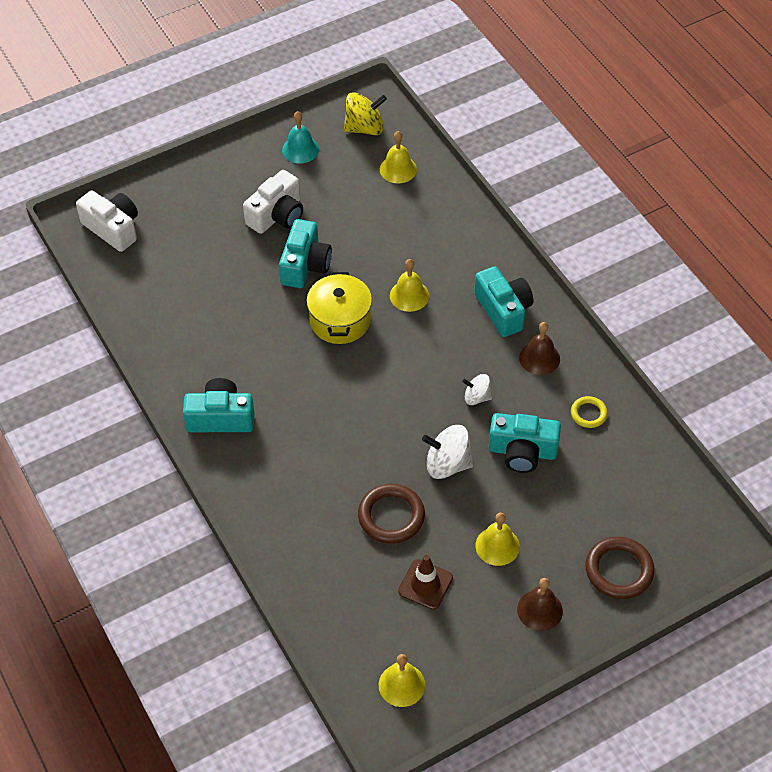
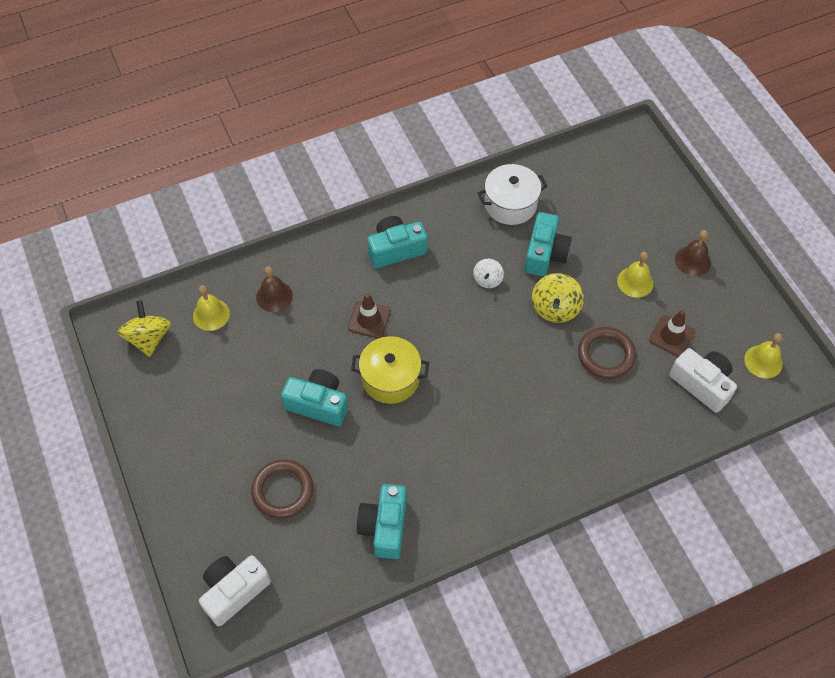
camera: 85 degrees left, 5 degrees up
turquoise camera [183,378,255,432] -> turquoise camera moved to [356,484,407,559]
white camera [243,170,303,234] -> white camera moved to [670,348,737,413]
turquoise bell [282,111,319,163] -> none
yellow bell [390,259,429,312] -> brown traffic cone [348,293,391,338]
white spinning top [422,425,473,479] -> yellow spinning top [532,273,584,323]
brown bell [519,322,560,375] -> brown bell moved to [256,266,293,312]
yellow ring [571,396,608,428] -> white pot [478,164,548,225]
brown ring [586,537,655,599] -> brown ring moved to [251,460,314,519]

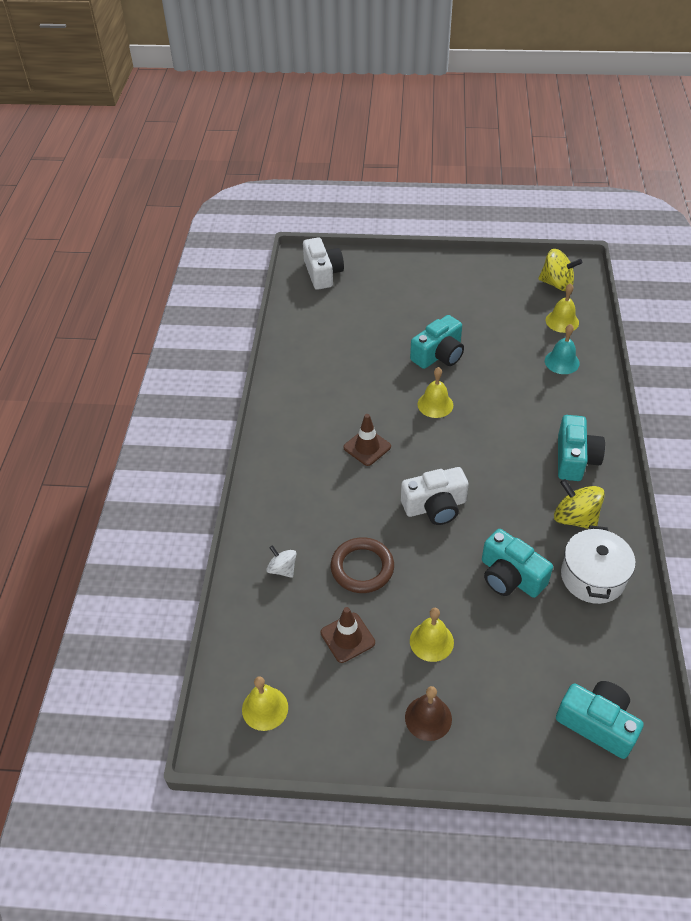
camera: 120 degrees right, 10 degrees down
brown ring [251,460,314,519] -> none
brown bell [256,266,293,312] -> turquoise bell [545,324,580,374]
brown traffic cone [348,293,391,338] -> brown traffic cone moved to [343,414,391,466]
yellow pot [351,336,429,404] -> yellow bell [418,367,453,418]
turquoise camera [356,484,407,559] -> turquoise camera moved to [556,681,644,759]
white spinning top [473,259,504,288] -> white spinning top moved to [266,545,297,578]
yellow spinning top [532,273,584,323] -> yellow spinning top moved to [554,479,605,529]
white camera [670,348,737,413] -> white camera moved to [401,467,469,525]

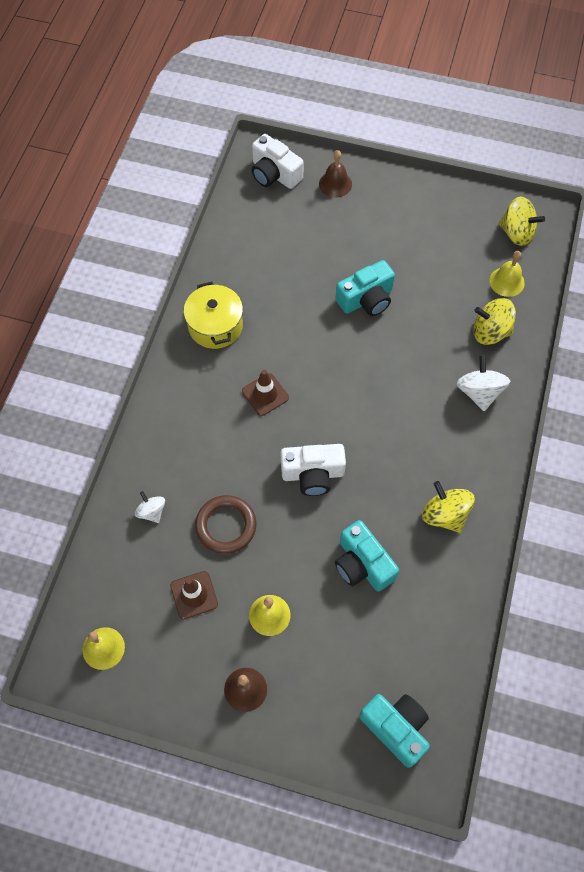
camera: 10 degrees right, 15 degrees up
white camera [303,238,344,290] -> white camera turned 135 degrees clockwise [252,134,304,189]
yellow bell [418,367,453,418] -> none
turquoise bell [545,324,580,374] -> yellow spinning top [473,298,516,345]
turquoise camera [558,415,605,481] -> none
white pot [561,525,636,604] -> none
none -> yellow pot [184,282,243,349]
none -> brown bell [319,150,352,198]
none -> white spinning top [456,355,510,411]

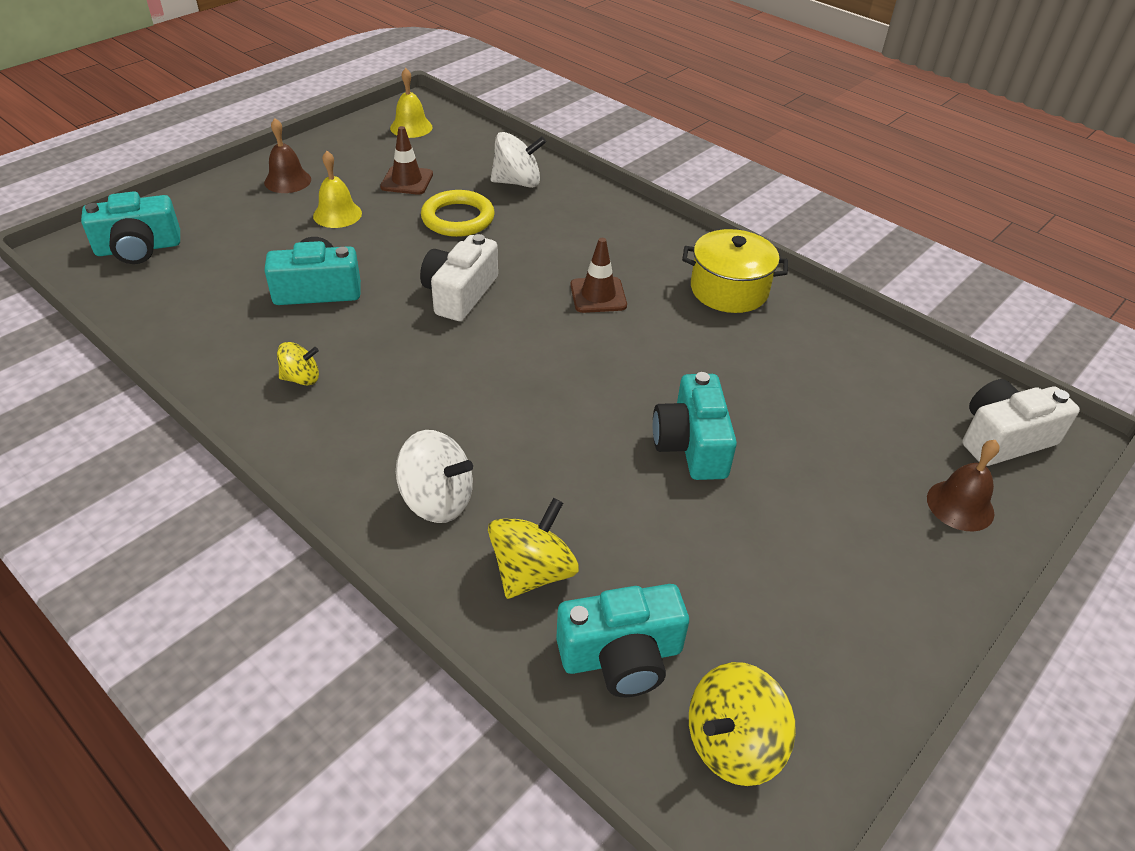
camera: 115 degrees right, 20 degrees down
white spinning top [135,491,165,523] -> white spinning top [491,132,546,188], size x1.64
brown ring [195,495,256,554] -> yellow ring [421,190,495,237]
yellow spinning top [422,481,475,533] -> yellow spinning top [277,342,319,386], size x0.61
yellow bell [489,251,525,297] -> turquoise camera [556,584,689,697]

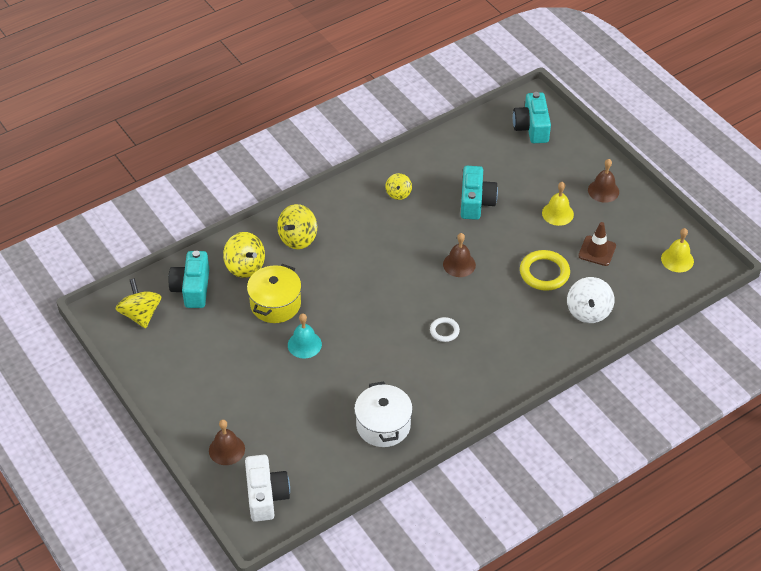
camera: 105 degrees right, 5 degrees up
white spinning top [396,430,473,523] -> yellow spinning top [277,204,317,249]
white camera [420,234,498,321] -> brown bell [443,233,476,277]
brown traffic cone [570,238,627,313] -> white ring [430,317,460,342]
turquoise camera [653,372,737,480] -> turquoise bell [288,313,322,359]
yellow pot [682,229,788,313] -> yellow pot moved to [247,264,301,323]
none -> white pot [354,382,413,447]

